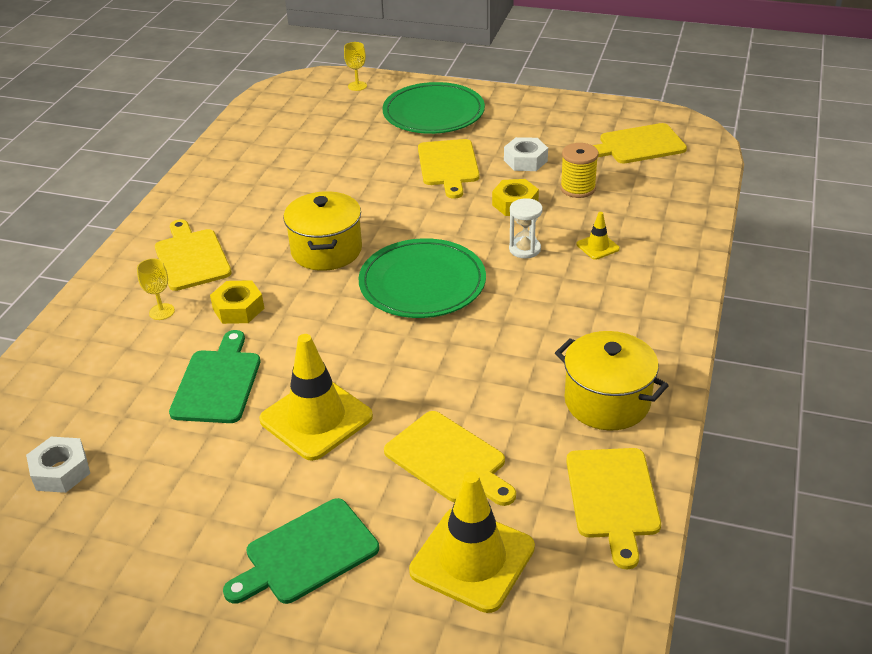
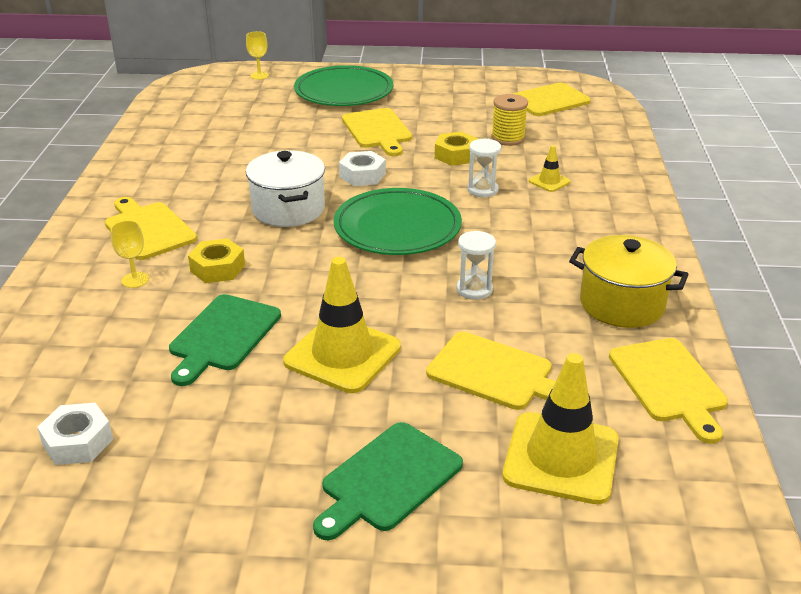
camera: 15 degrees left, 5 degrees down
green cutting board [169,330,260,423] -> green cutting board turned 150 degrees counterclockwise [169,294,281,386]
yellow pot [283,191,362,271] -> white pot [246,150,325,227]
white nut [504,137,548,171] -> white nut moved to [339,151,386,186]
none -> white hourglass [456,231,496,300]

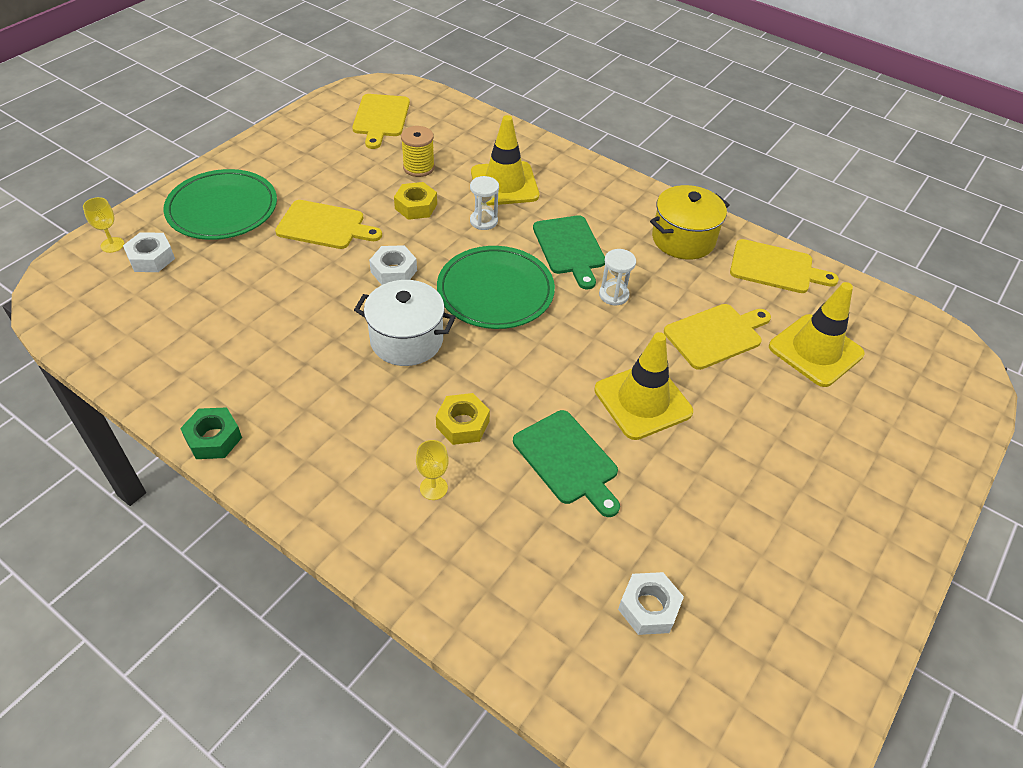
camera: 60 degrees left, 15 degrees up
yellow cutting board [105,197,197,260] -> none
green cutting board [313,422,463,540] -> green cutting board moved to [533,215,605,289]
yellow traffic cone [529,145,571,192] -> yellow traffic cone [471,115,539,206], size x2.19
none -> white nut [123,232,175,272]
none -> green nut [180,407,242,459]

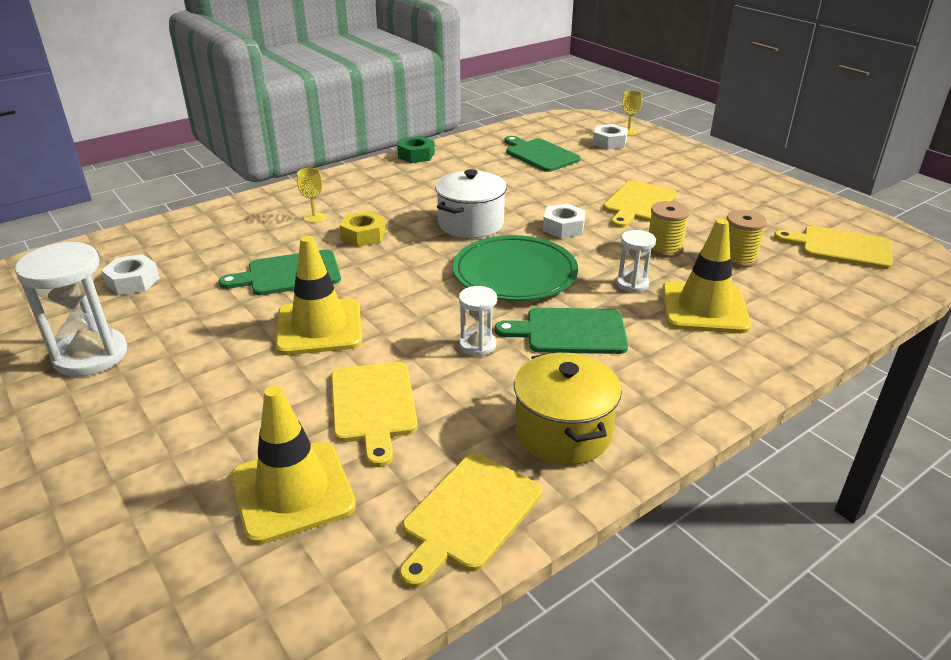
camera: 110 degrees right, 15 degrees down
green plate [163,169,277,240] -> none
yellow nut [394,182,437,220] -> yellow spool [649,201,690,258]
none -> white hourglass [15,242,127,377]
none -> green cutting board [505,136,581,172]

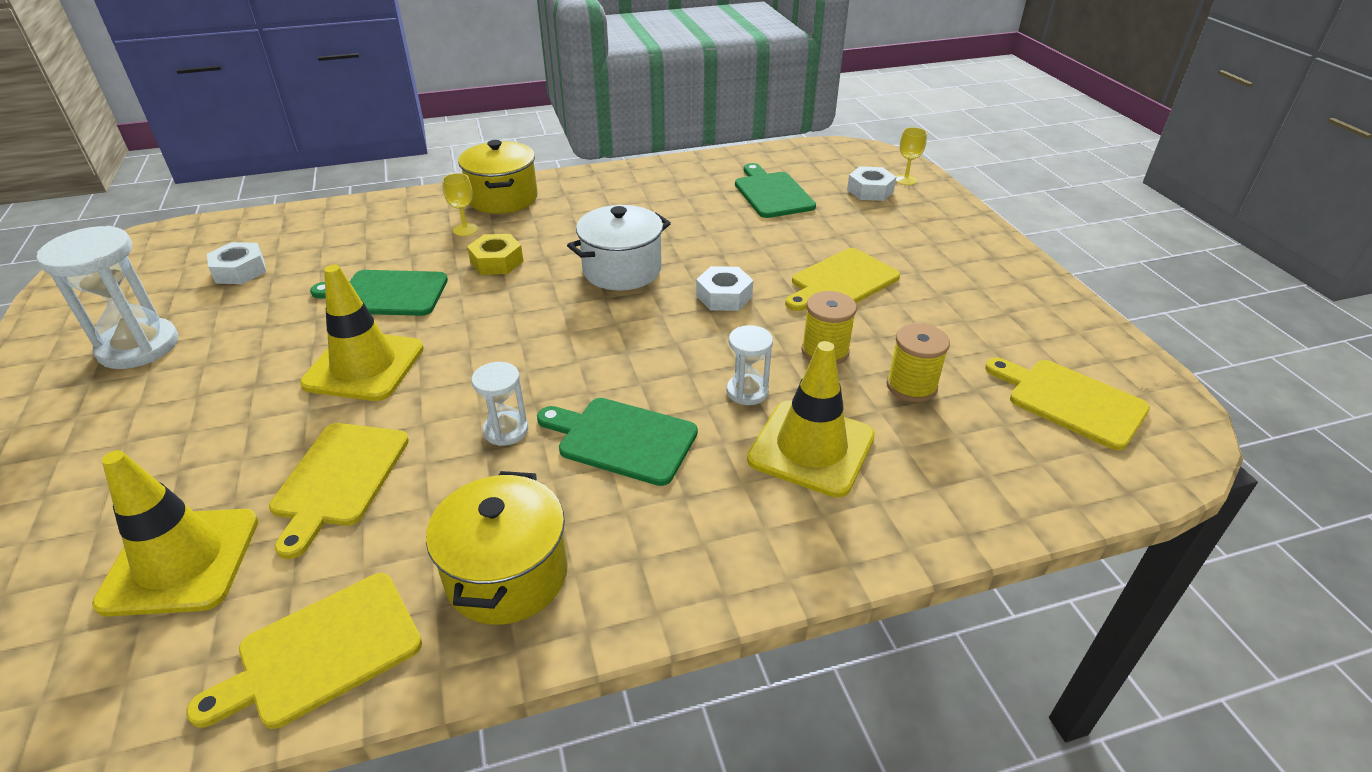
camera: 20 degrees right, 5 degrees up
green nut [397,136,435,163] -> none
green plate [453,235,578,301] -> none
none -> yellow pot [458,140,538,214]

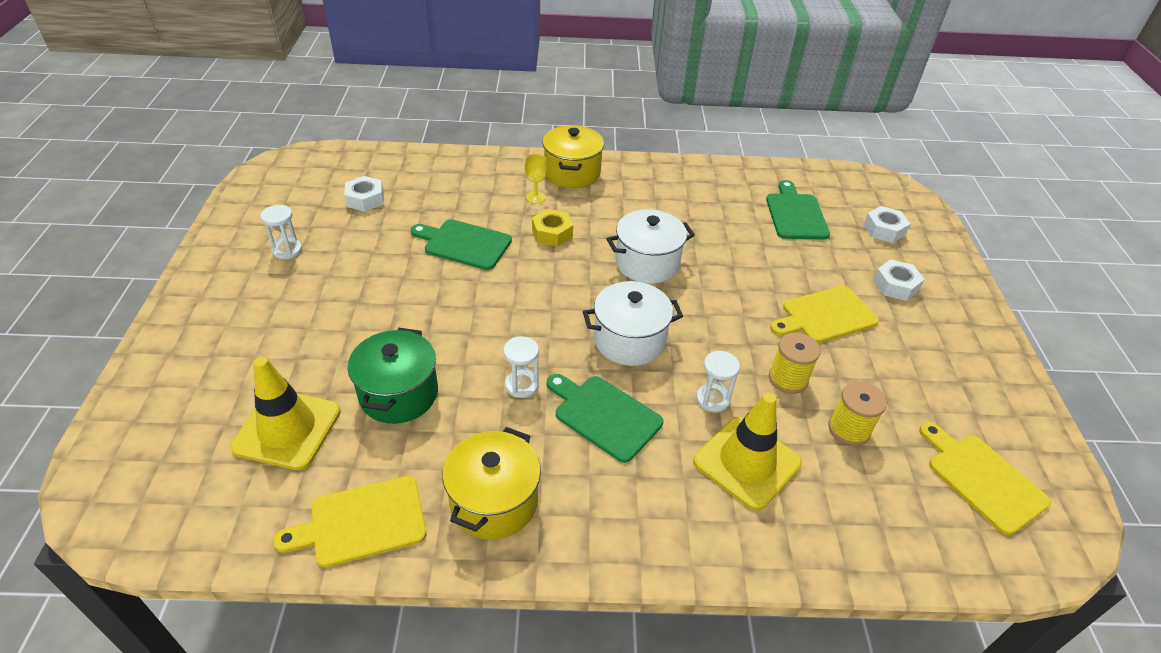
camera: 15 degrees right, 5 degrees up
white hourglass [36,226,178,369] -> white hourglass [260,205,302,259], size x0.54
yellow cutting board [269,423,409,559] -> green pot [348,328,438,424]
yellow traffic cone [300,264,424,401] -> none
white nut [696,266,753,311] -> white nut moved to [873,259,925,301]
yellow goblet [896,127,927,185] -> none
none -> white pot [583,281,683,366]

